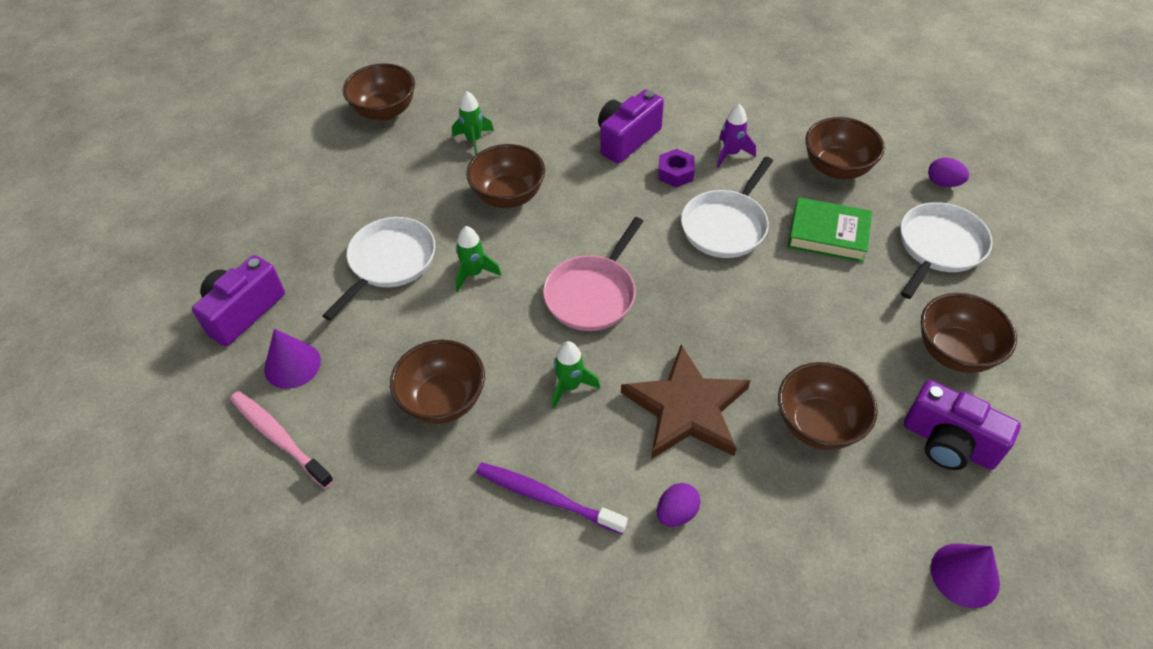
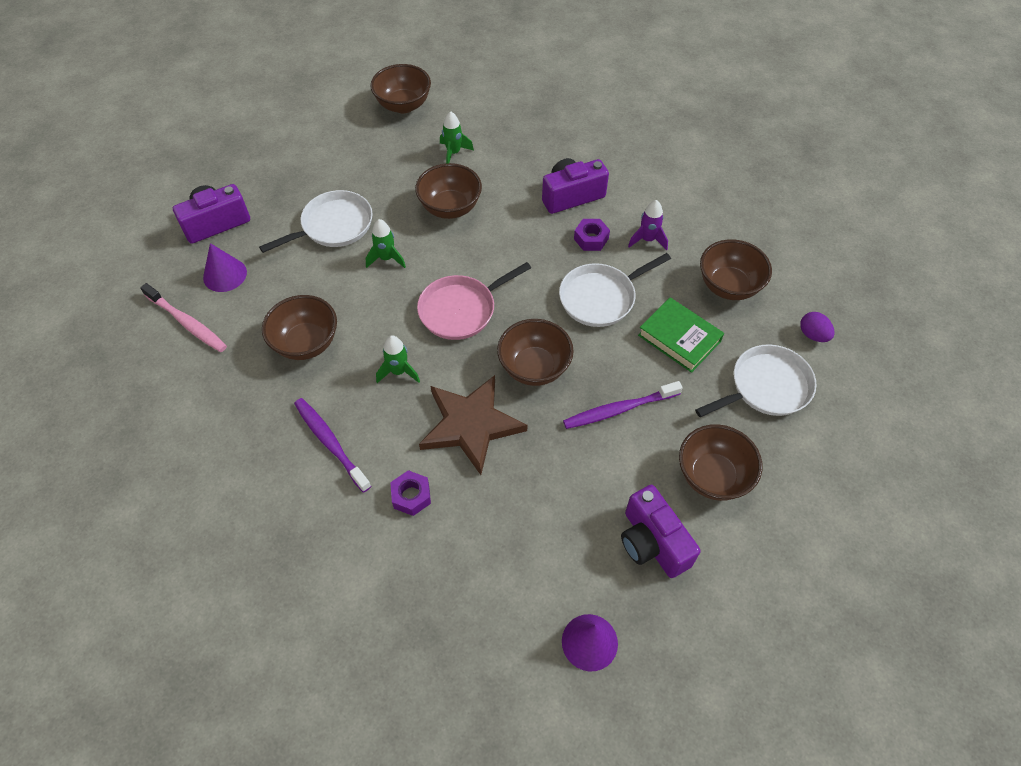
camera: 25 degrees right, 5 degrees up
pink toothbrush [230,391,334,489] -> pink toothbrush turned 150 degrees clockwise [140,283,227,352]
purple egg [657,483,701,527] -> purple nut [390,470,431,516]
brown bowl [778,362,878,450] -> brown bowl moved to [497,319,574,386]
none -> purple toothbrush [563,381,683,429]

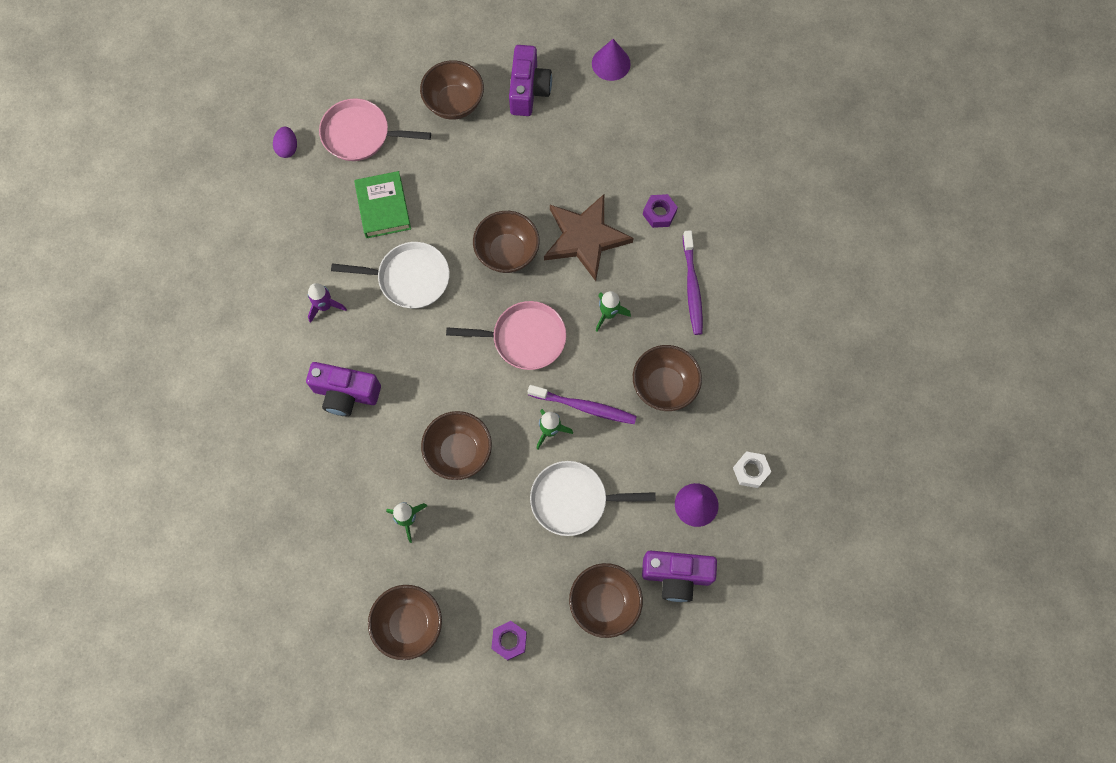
camera: 145 degrees left, 15 degrees up
pink toothbrush [140,283,227,352] -> white nut [733,451,771,488]
purple toothbrush [563,381,683,429] -> purple toothbrush moved to [528,385,637,424]
purple nut [574,219,610,251] -> purple nut moved to [491,621,527,660]
white pan [695,344,816,417] -> pink pan [319,99,431,161]
brown bowl [700,239,772,300] -> brown bowl moved to [569,563,643,638]

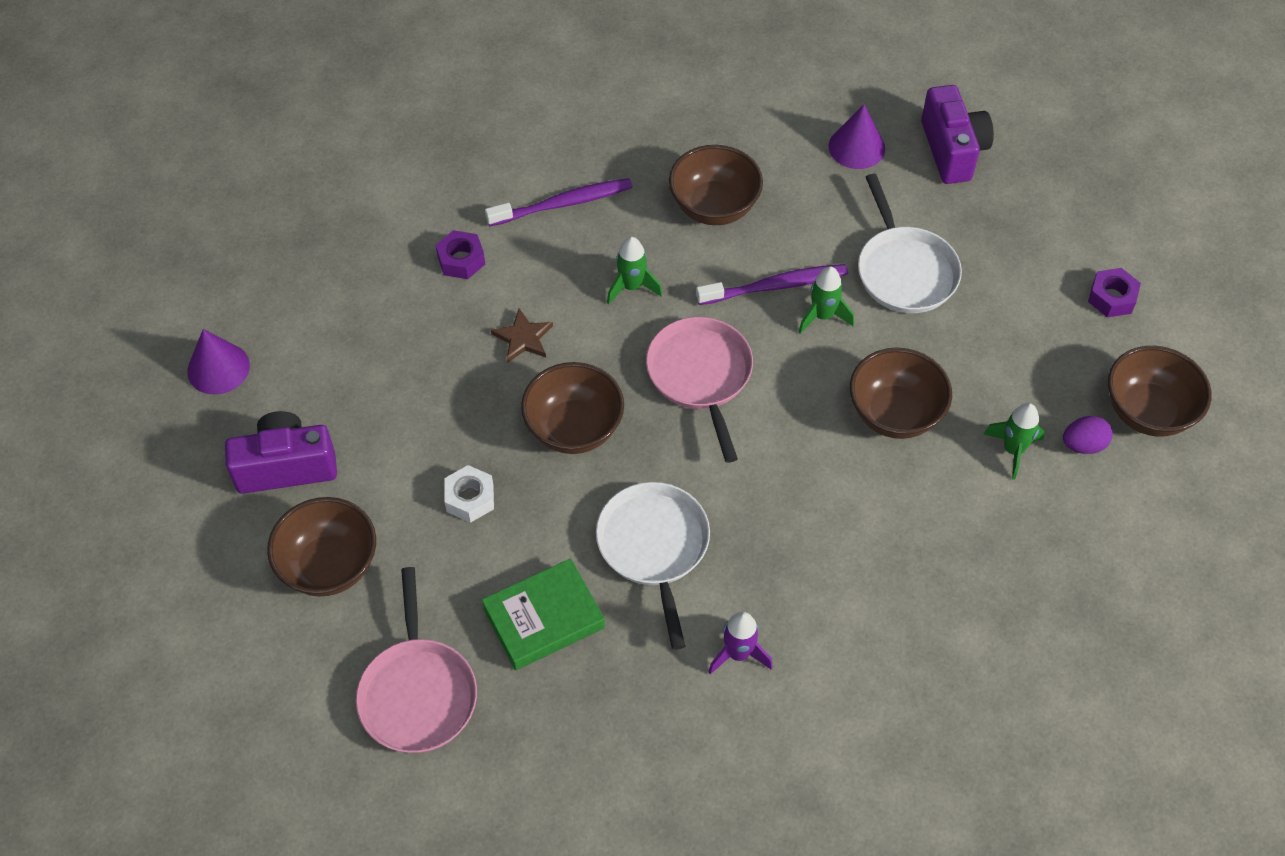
camera: 105 degrees left, 15 degrees down
purple egg [273,127,297,158] -> purple egg moved to [1063,416,1113,454]
purple camera [306,362,381,416] -> none
purple toothbrush [528,385,637,424] -> purple toothbrush turned 75 degrees clockwise [696,264,848,305]
brown star [544,194,634,281] -> brown star [491,308,553,363], size x0.46
brown bowl [569,563,643,638] -> none
white nut [733,451,771,488] -> white nut moved to [444,465,494,523]

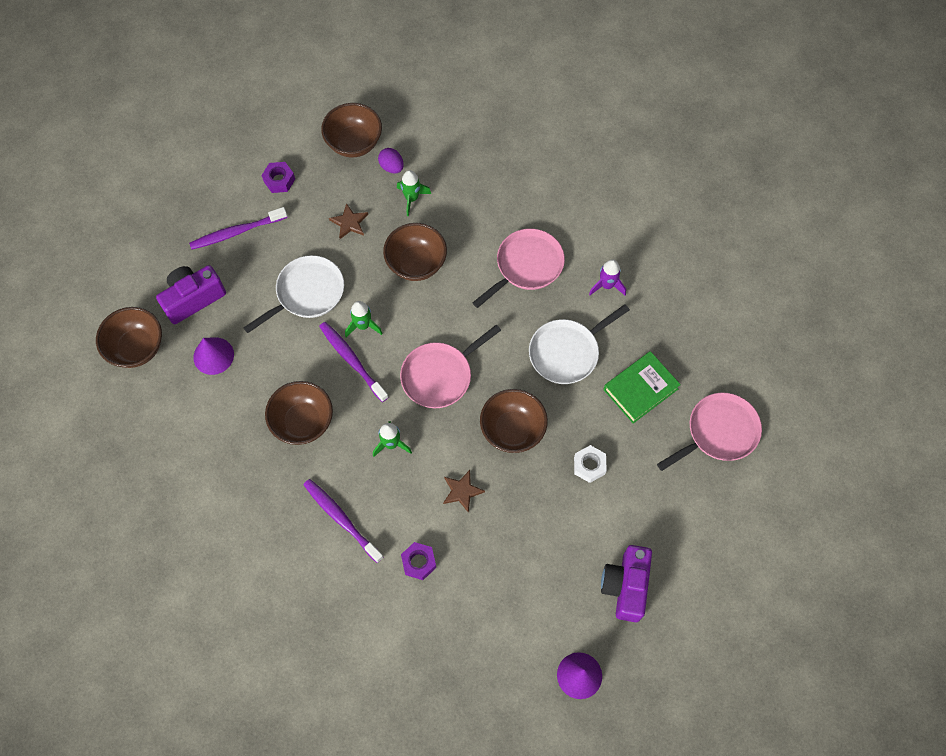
camera: 115 degrees left, 10 degrees up
purple camera [225,411,337,494] -> purple camera turned 45 degrees clockwise [601,545,652,622]
brown bowl [267,497,376,597] -> brown bowl moved to [96,307,162,368]
green book [482,558,605,670] -> green book turned 75 degrees counterclockwise [603,351,681,424]
none -> purple toothbrush [189,207,287,250]
none -> brown star [329,203,368,239]
none -> pink pan [473,228,565,308]

